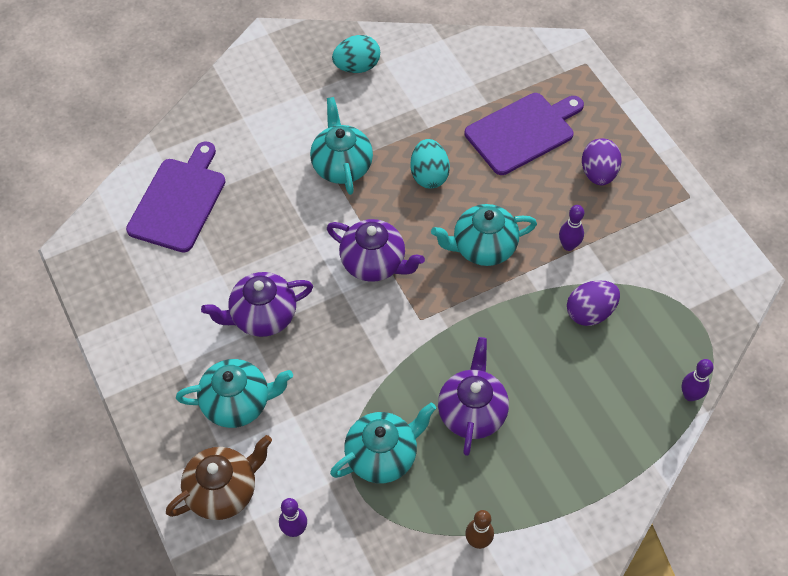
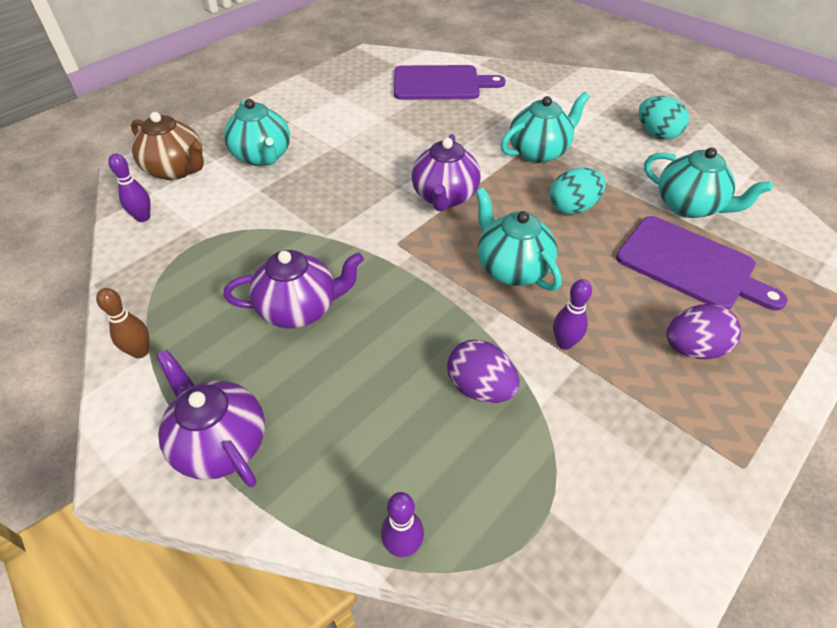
camera: 70 degrees right, 10 degrees down
purple teapot [201,272,313,337] -> purple teapot moved to [156,349,265,487]
turquoise teapot [330,403,436,483] -> turquoise teapot moved to [644,147,773,218]

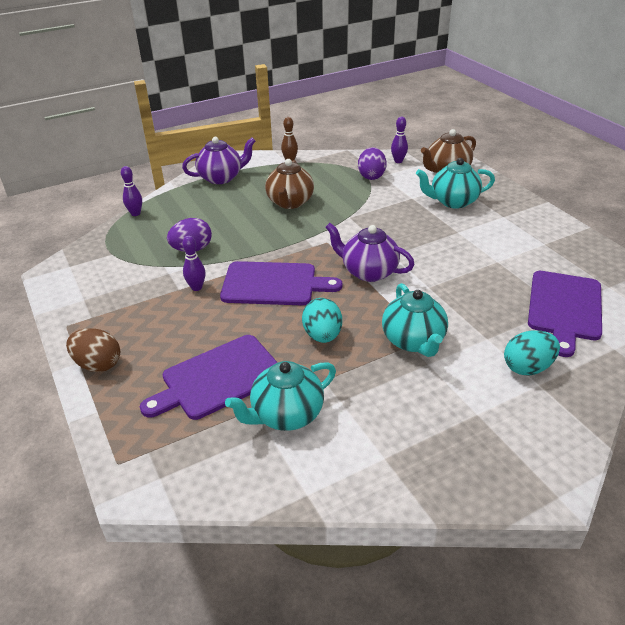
camera: 110 degrees right, 10 degrees down
purple teapot [224,250,364,328] -> brown teapot [265,159,314,209]
turquoise teapot [476,188,562,291] -> purple cutting board [220,261,342,305]
turquoise egg [639,96,689,139] -> turquoise egg moved to [504,331,560,376]
purple egg [667,304,741,359] -> purple egg moved to [358,147,387,180]
none -> brown egg [66,328,120,372]

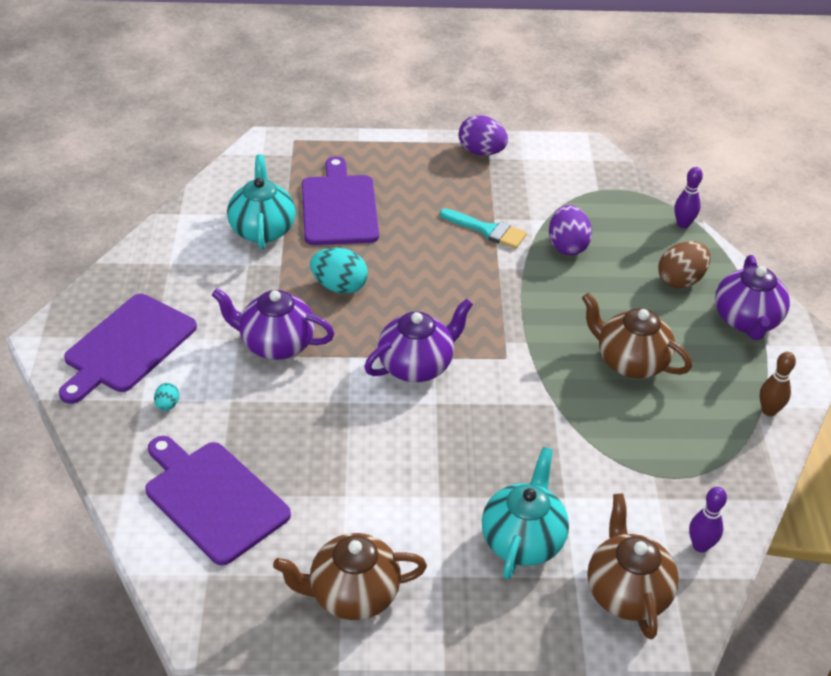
camera: 115 degrees right, 5 degrees up
brown egg [66,328,120,372] -> brown egg moved to [658,241,711,288]
purple bowling pin [182,236,206,291] -> turquoise brush [440,208,527,249]
purple cutting board [220,261,342,305] -> purple cutting board moved to [59,294,197,404]
purple egg [358,147,387,180] -> purple egg moved to [459,115,508,156]
turquoise teapot [382,283,448,357] -> purple teapot [212,288,335,360]
turquoise egg [504,331,560,376] -> turquoise egg [154,383,179,411], size x0.50
none -> brown teapot [273,533,427,620]

